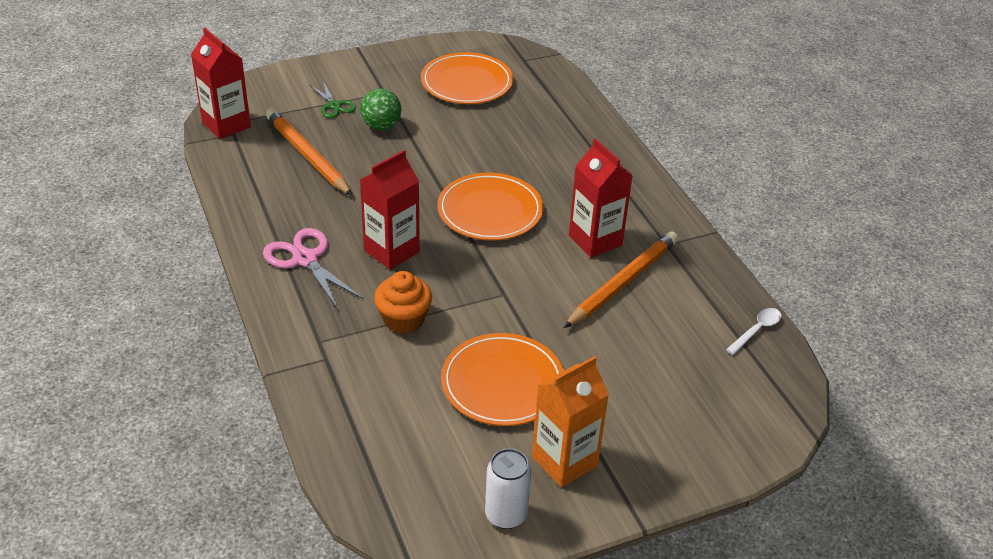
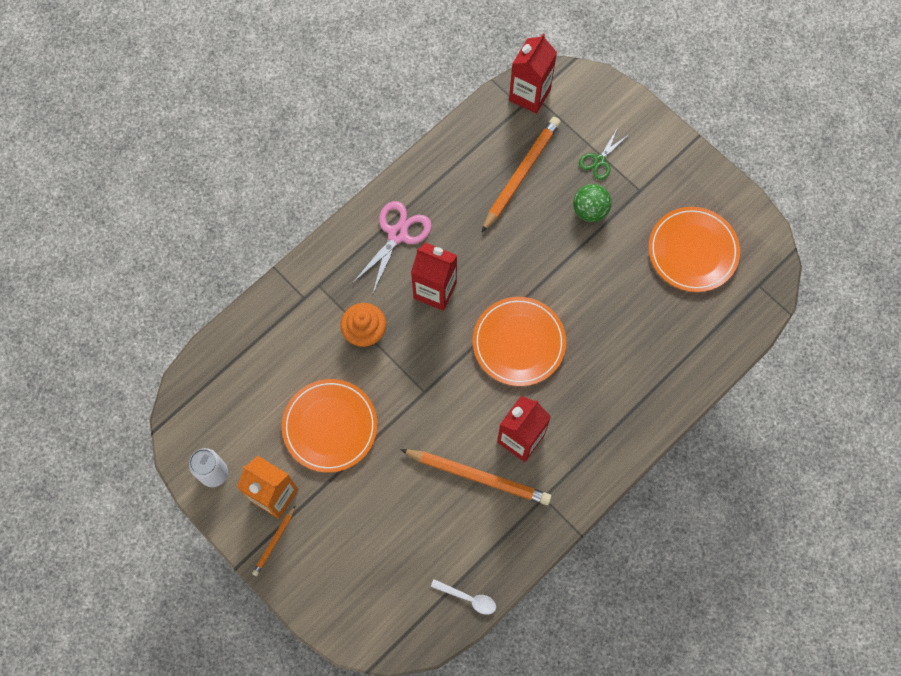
camera: 70 degrees right, 30 degrees up
none -> orange pencil [252,506,295,576]

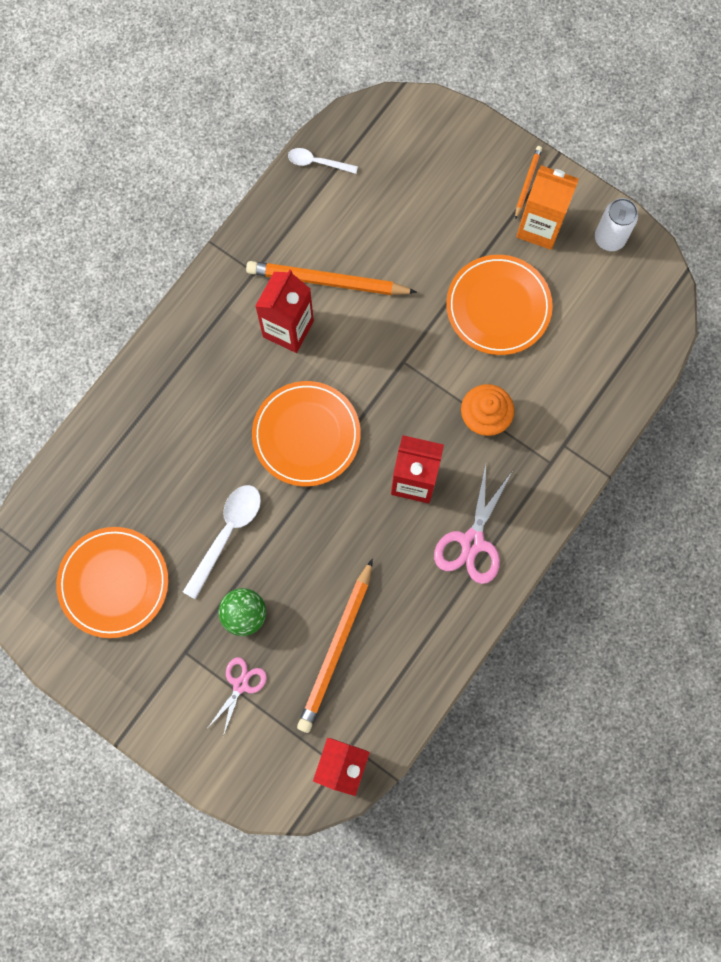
camera: 170 degrees right, 5 degrees up
green scissors [579,127,628,180] -> pink scissors [208,657,267,736]
none -> white spoon [183,485,261,600]

